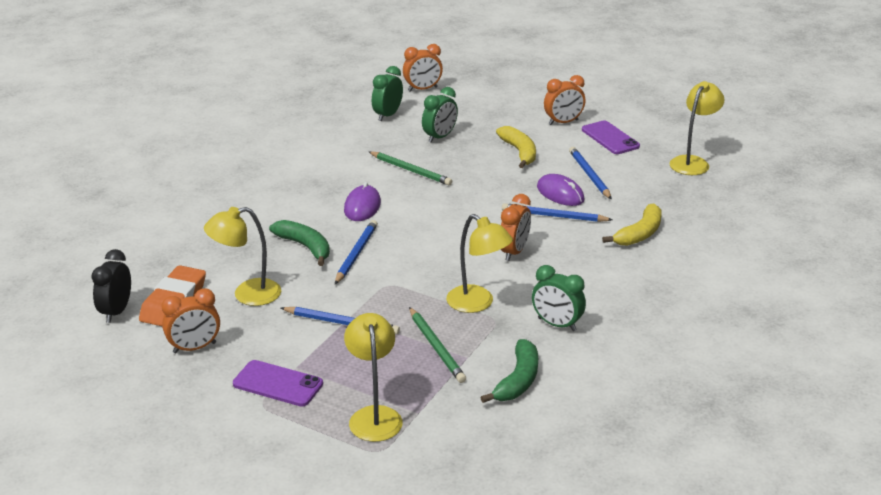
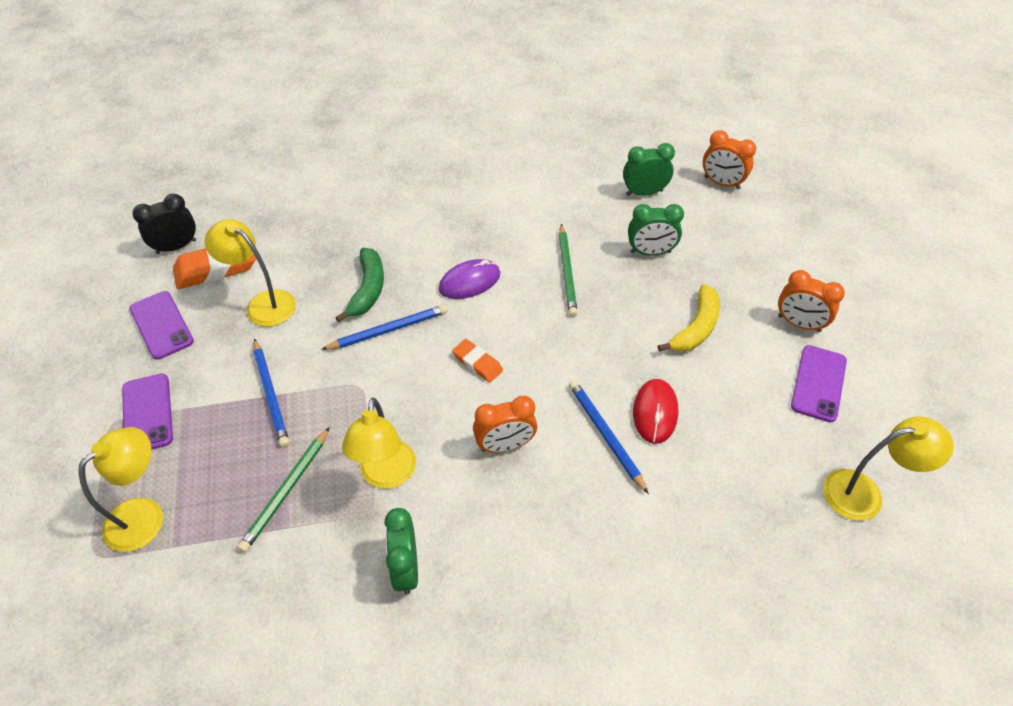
camera: 50 degrees right, 20 degrees up
orange clock [161,288,220,353] -> purple phone [130,291,194,360]
green banana [480,339,538,403] -> none
purple mouse [537,174,585,206] -> red mouse [633,379,678,444]
blue pencil [569,147,612,199] -> none
yellow banana [602,203,662,246] -> none
none -> orange eraser [452,339,503,383]

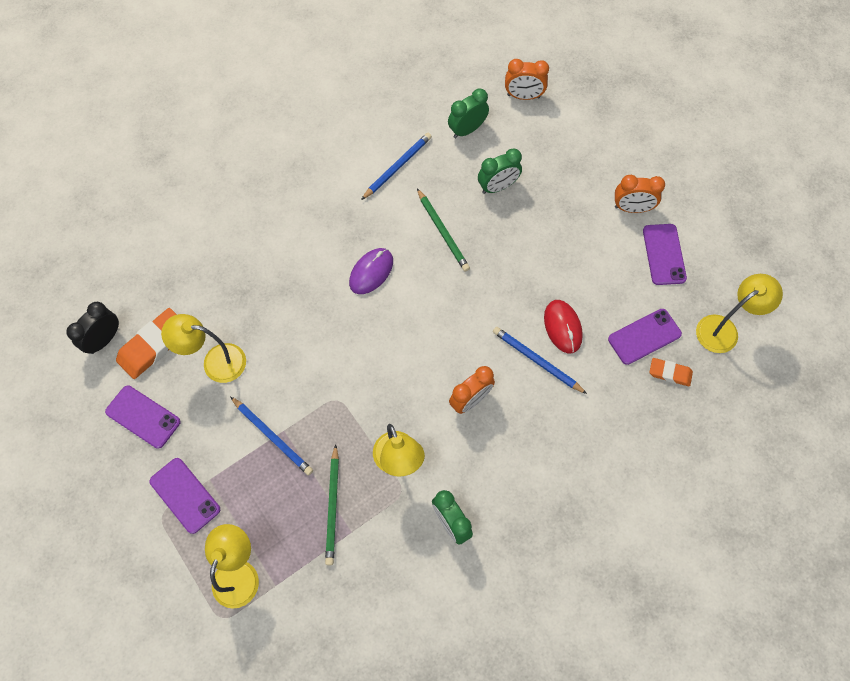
camera: 25 degrees left, 15 degrees up
blue pencil [321,305,447,350] -> blue pencil moved to [361,133,432,200]
green banana [335,248,384,322] -> none
orange eraser [452,339,503,383] -> orange eraser moved to [650,358,693,387]
yellow banana [658,284,720,352] -> none
none -> purple phone [608,309,682,365]

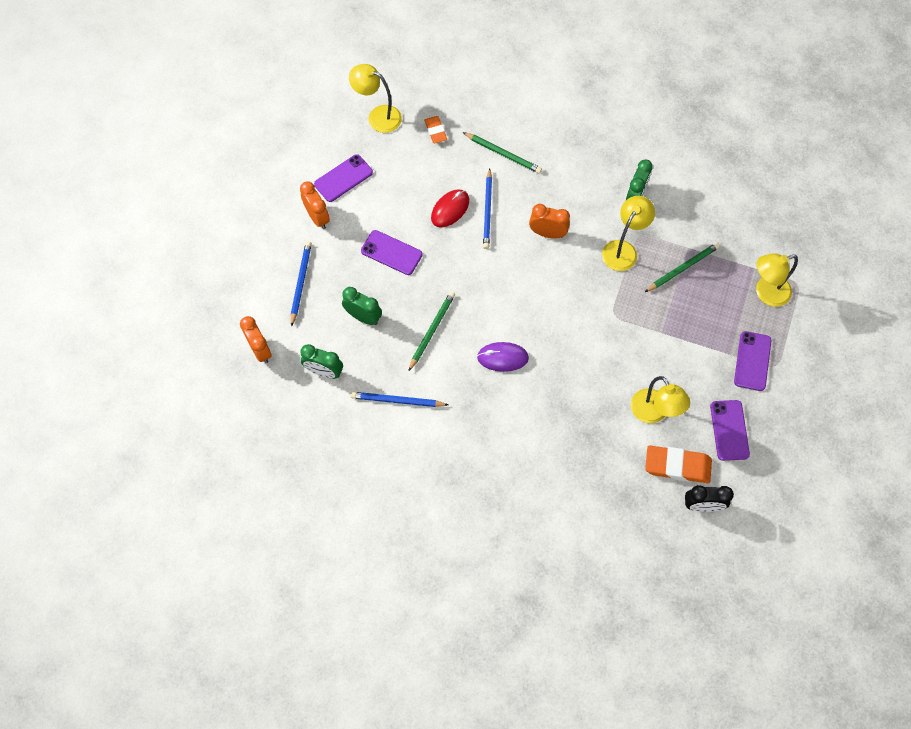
camera: 125 degrees left, 0 degrees up
blue pencil [230,396,313,475] -> blue pencil moved to [291,241,312,327]
purple phone [608,309,682,365] -> purple phone moved to [361,230,423,275]
none -> green pencil [463,132,542,174]

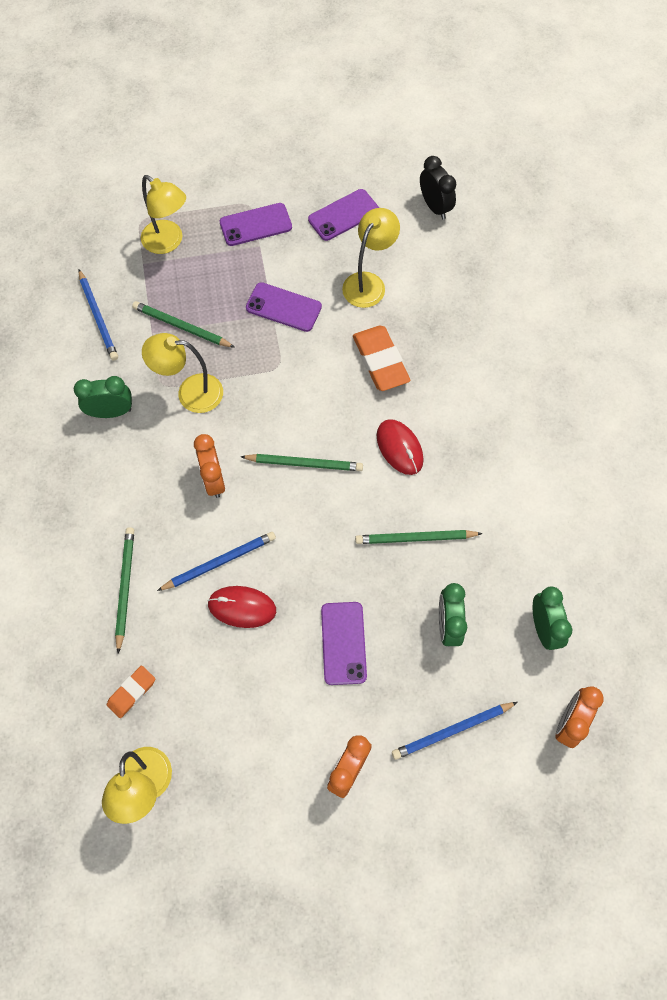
camera: 120 degrees left, 0 degrees up
purple phone [314,154,373,202] -> purple phone moved to [246,282,322,332]
blue pencil [350,392,448,407] -> blue pencil moved to [79,269,118,361]
purple mouse [477,342,529,372] -> red mouse [377,419,424,475]
orange eraser [645,445,712,483] -> orange eraser moved to [353,326,411,391]
none -> green pencil [241,454,363,471]

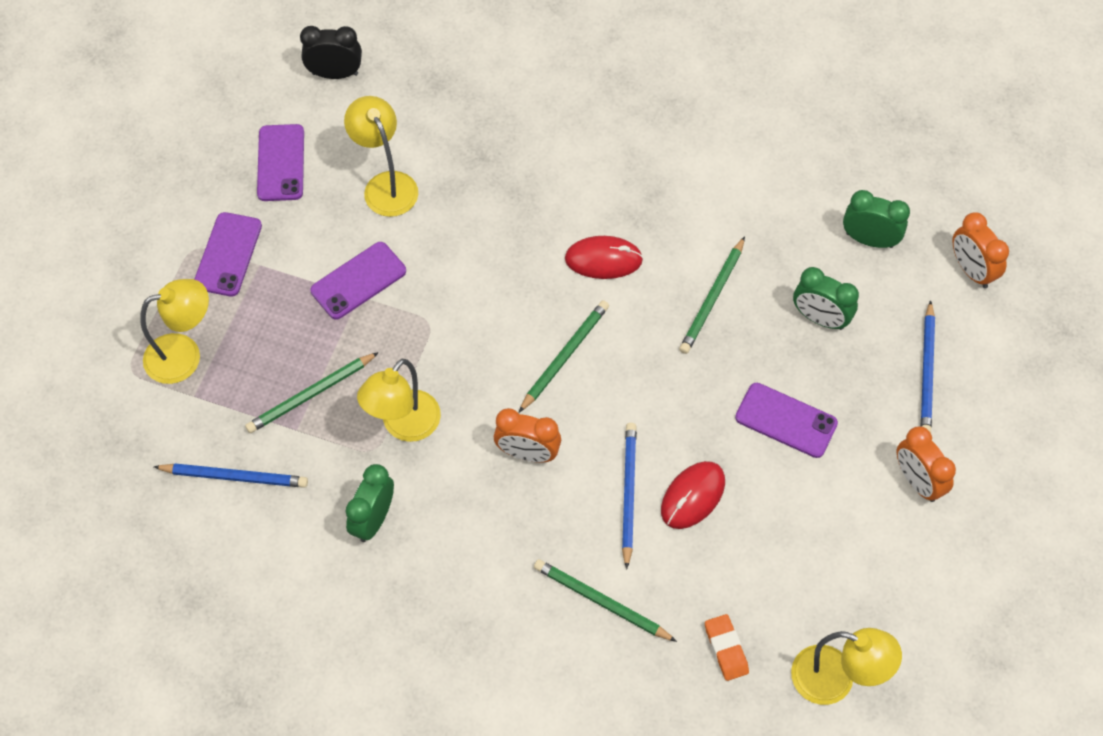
camera: 60 degrees left, 5 degrees down
orange eraser [353,326,411,391] -> none

